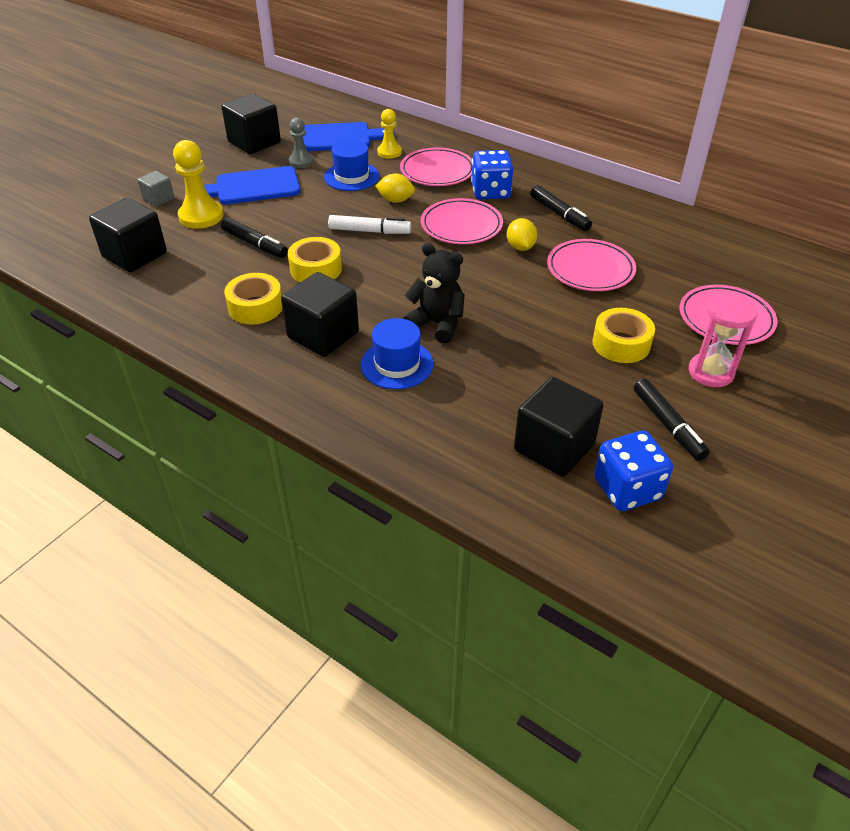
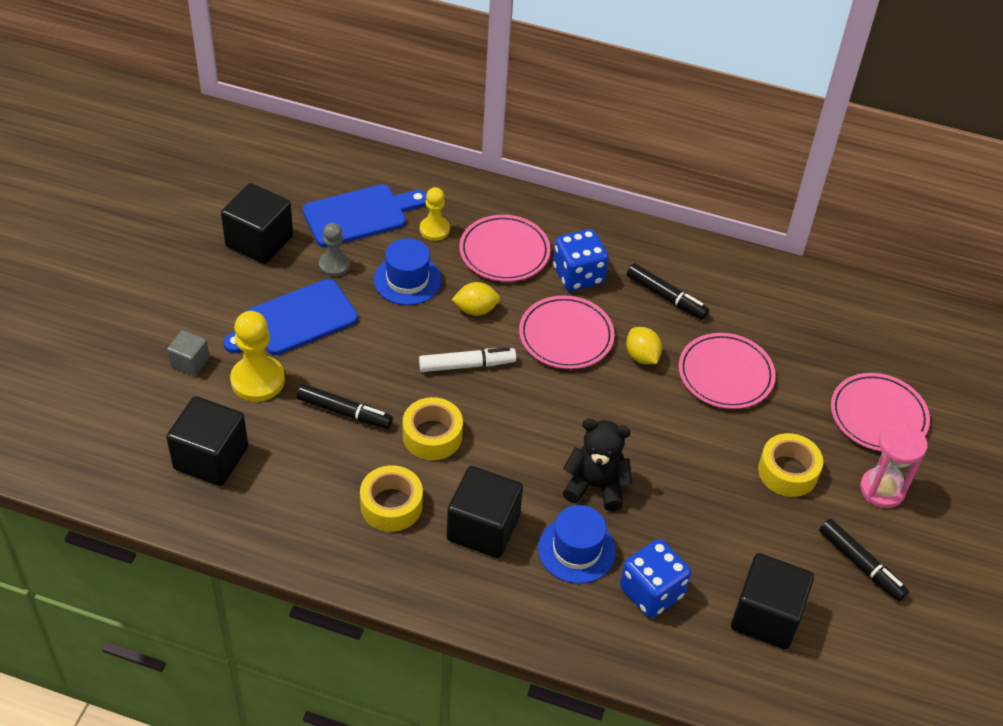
camera: 20 degrees left, 5 degrees up
blue dice [594,430,673,511] -> blue dice moved to [620,539,691,618]

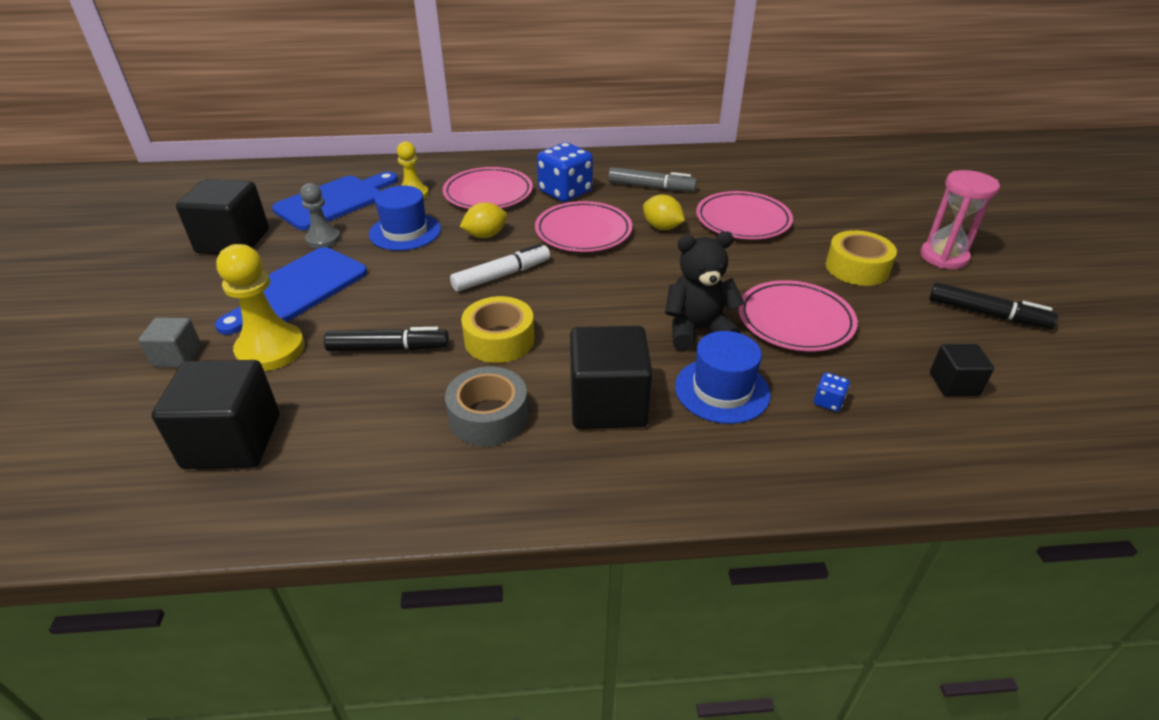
camera: 20 degrees left, 10 degrees down
yellow tape [360,465,423,532] -> grey tape [445,367,528,446]
blue dice [620,539,691,618] -> blue dice [814,372,850,412], size x0.43
black marker [627,263,709,320] -> grey marker [608,167,697,192]
black cube [731,553,814,649] -> black cube [930,344,994,396], size x0.54
pink plate [831,373,930,451] -> pink plate moved to [739,280,858,351]

